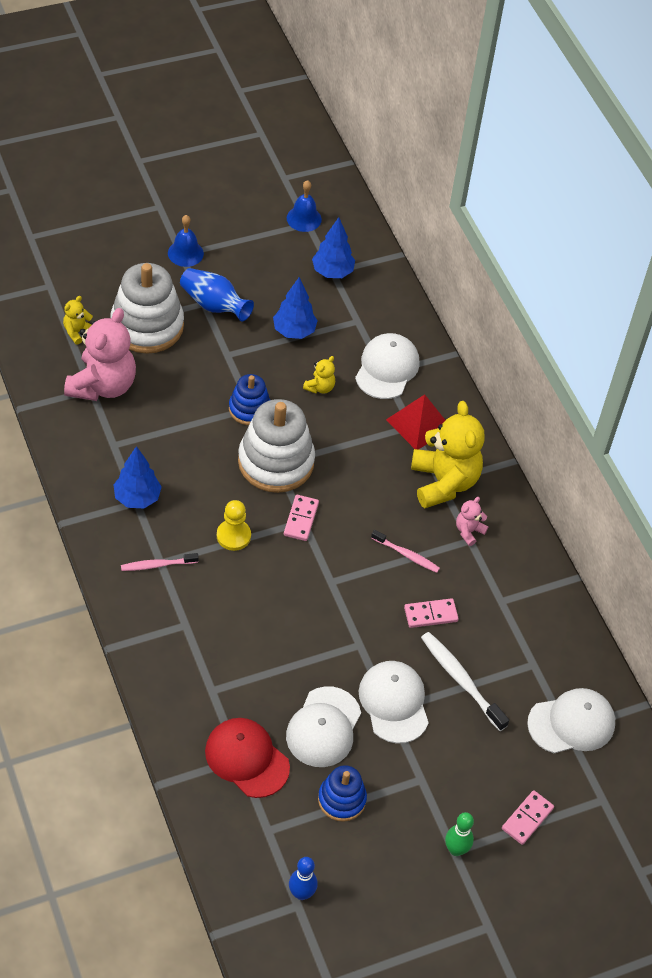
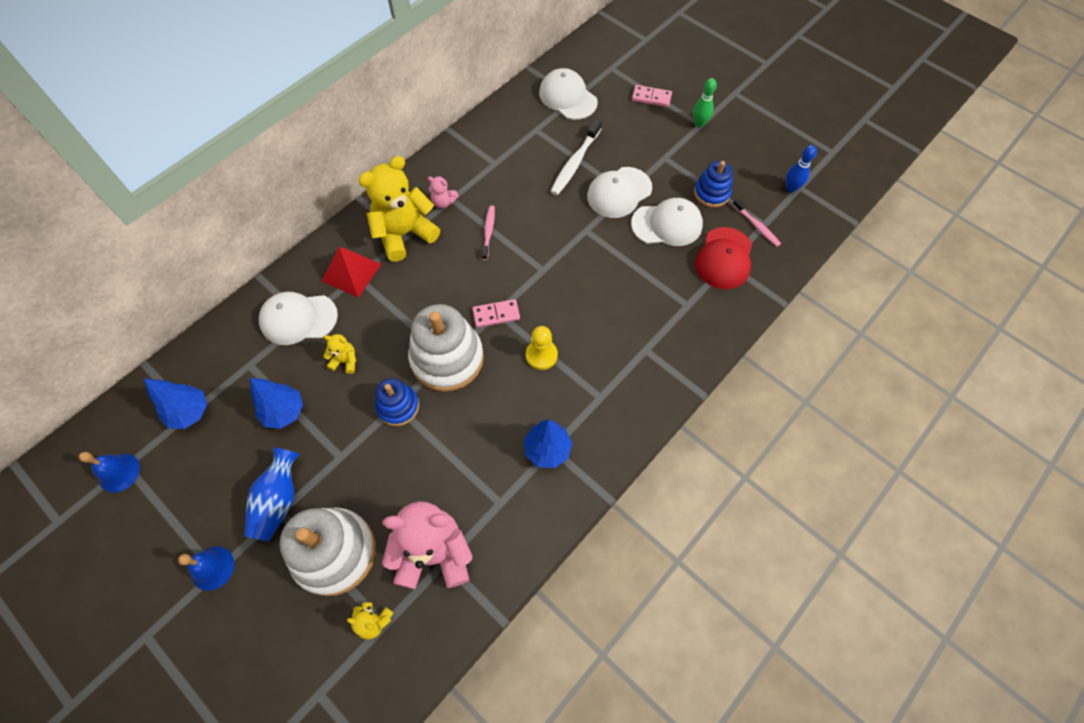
camera: 110 degrees left, 10 degrees up
pink toothbrush [121,553,199,571] -> pink toothbrush moved to [732,198,781,247]
pink domino [404,598,459,628] -> none

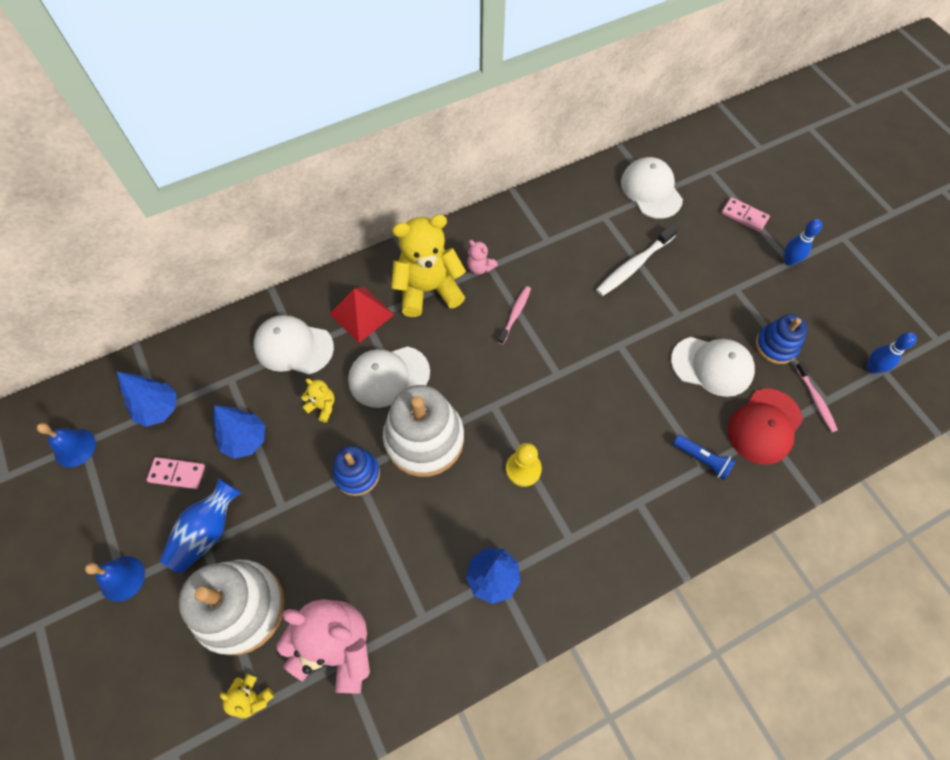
camera: 20 degrees right, 0 degrees up
pink domino [472,299,520,328] -> pink domino moved to [147,457,205,489]
white cap [587,167,652,218] -> white cap moved to [348,346,430,408]
green bowling pin [693,78,717,128] -> blue bowling pin [784,219,822,266]
none -> blue flashlight [673,434,736,480]

